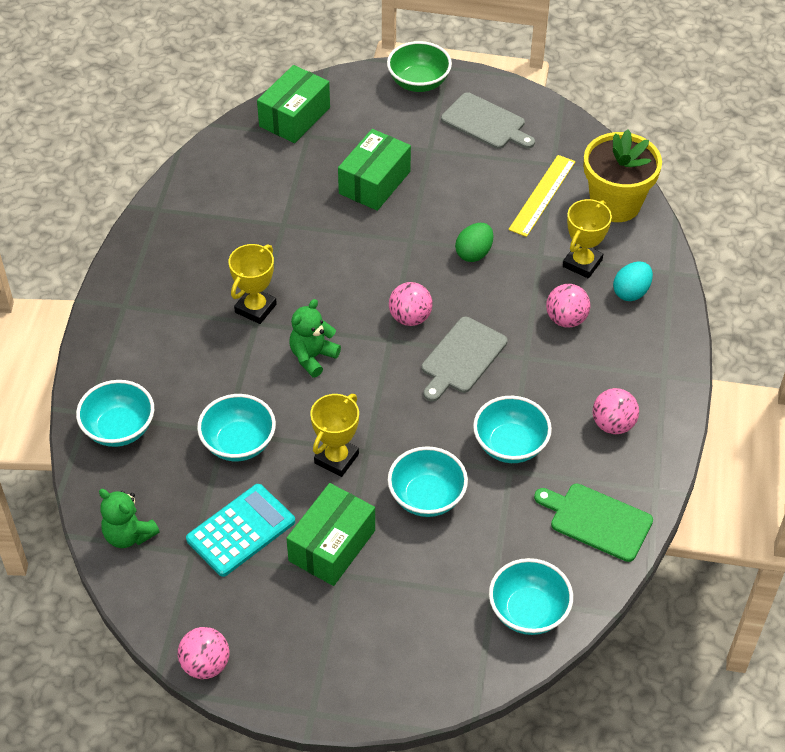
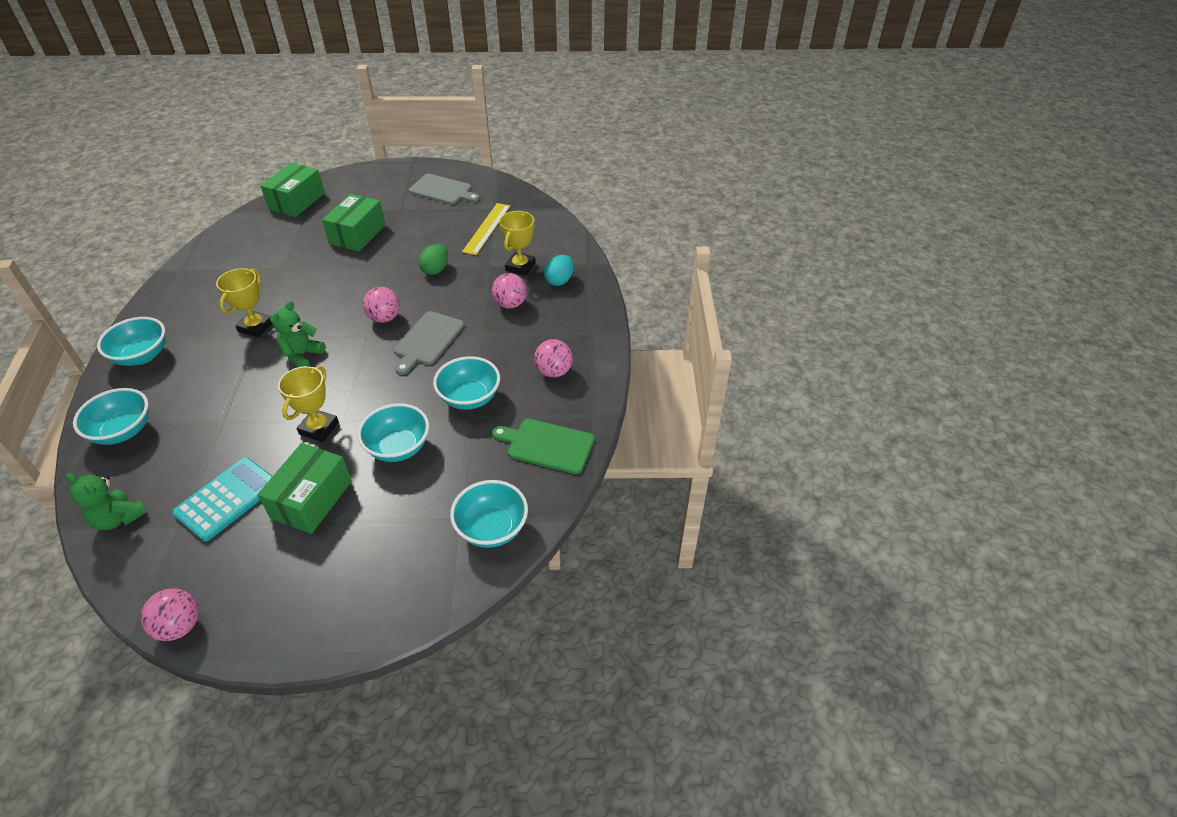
camera: 10 degrees left, 5 degrees down
turquoise bowl [197,394,276,461] -> turquoise bowl moved to [97,317,165,366]
green bowl [387,41,452,92] -> none
yellow flower pot [584,130,662,222] -> none

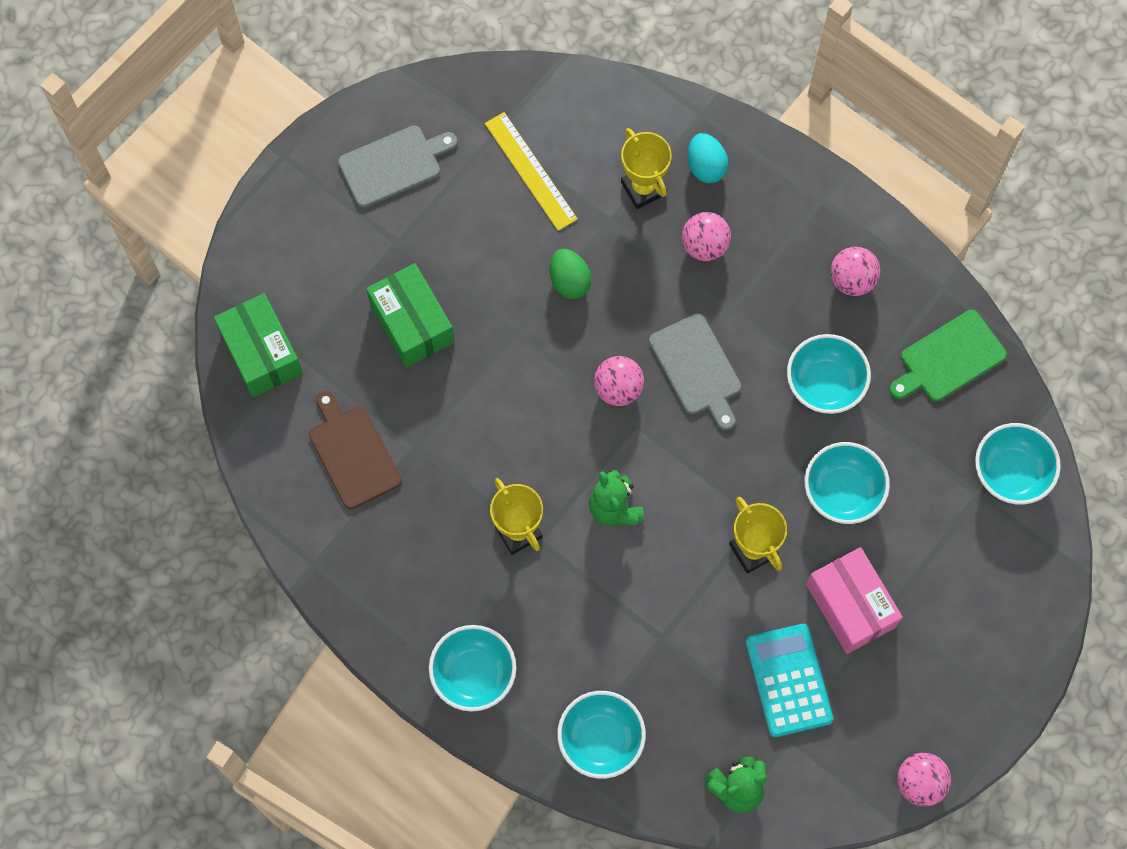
camera: 50 degrees left, 25 degrees up
green box [257,443,352,534] -> pink box [806,547,903,654]
none -> brown cutting board [309,391,402,509]

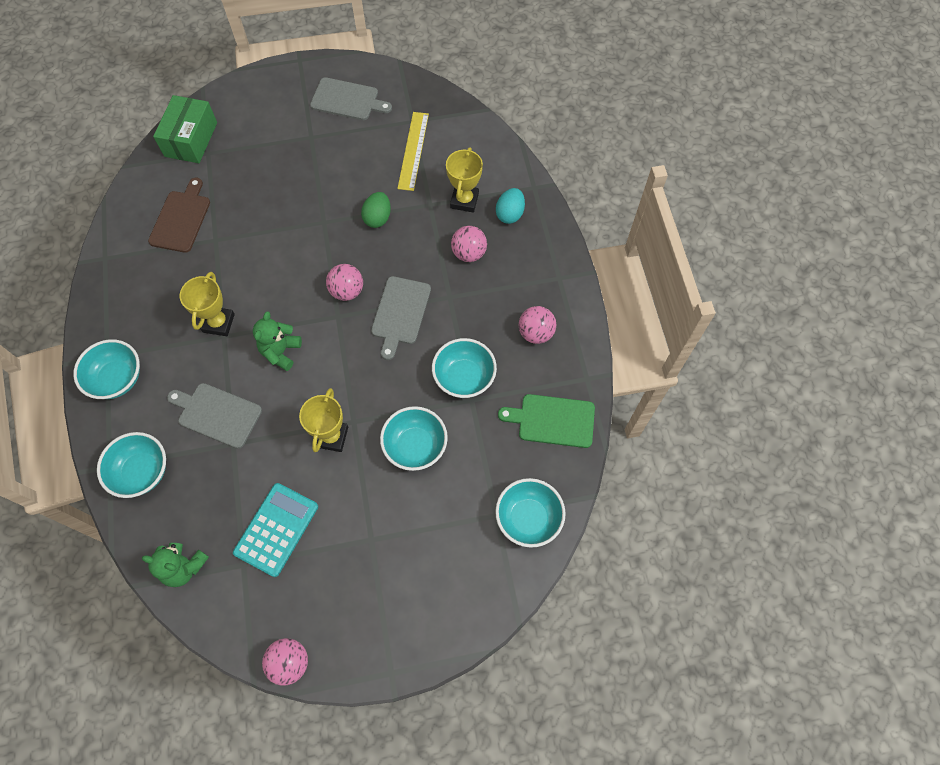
camera: 40 degrees right, 5 degrees down
green box [366,263,454,368] -> none
pink box [806,547,903,654] -> none
none -> grey cutting board [167,383,262,449]

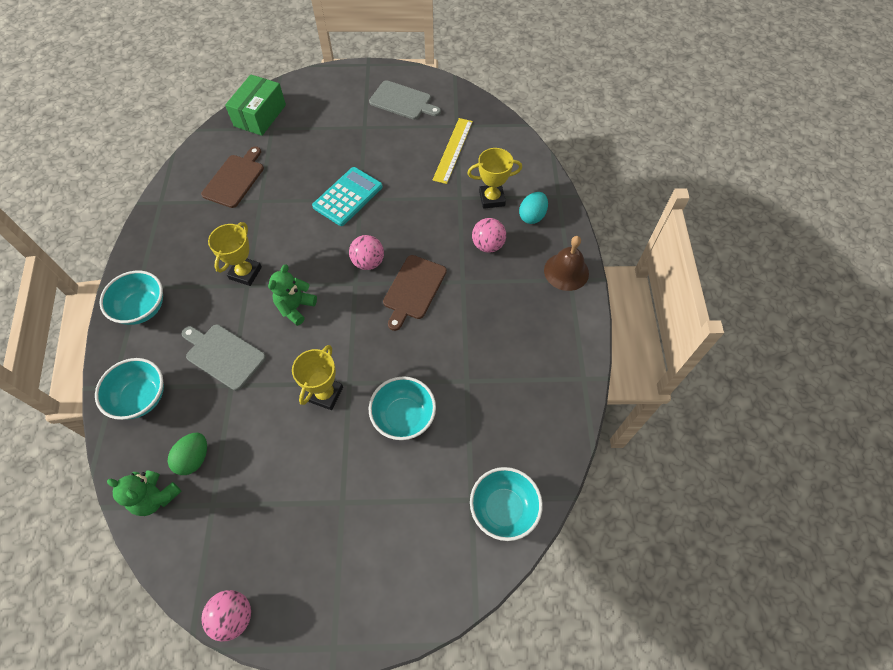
camera: 10 degrees right, 5 degrees down
turquoise calculator [233,483,318,577] -> turquoise calculator moved to [312,167,383,226]
green egg [361,192,391,228] -> green egg moved to [168,433,207,475]
grey cutting board [371,276,431,360] -> brown cutting board [383,255,447,331]
turquoise bowl [432,338,497,398] -> none
yellow trophy [446,147,483,213] -> yellow trophy turned 60 degrees clockwise [467,148,522,209]
green cutting board [498,394,595,448] -> none
pink ball [519,306,556,344] -> none
none -> brown bell [544,236,589,291]

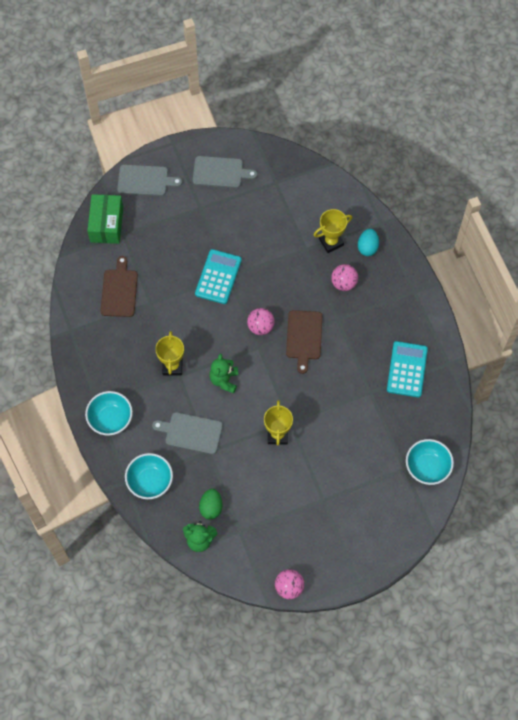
camera: 20 degrees left, 5 degrees up
turquoise bowl [369,376,436,440] -> none
yellow ruler [432,118,473,184] -> none
brown bell [544,236,589,291] -> none
none -> grey cutting board [117,165,182,196]
none -> turquoise calculator [387,341,428,397]

